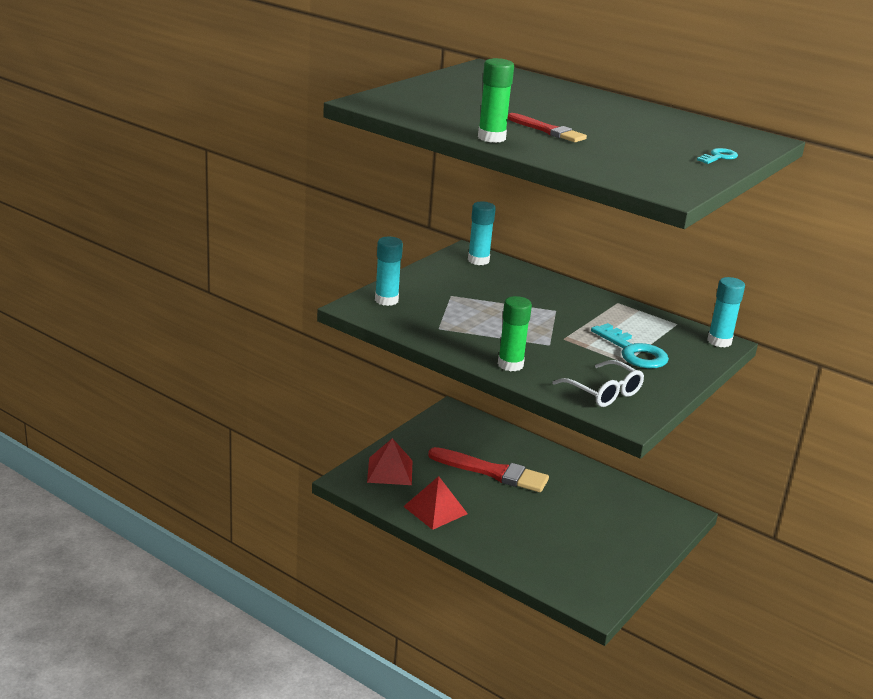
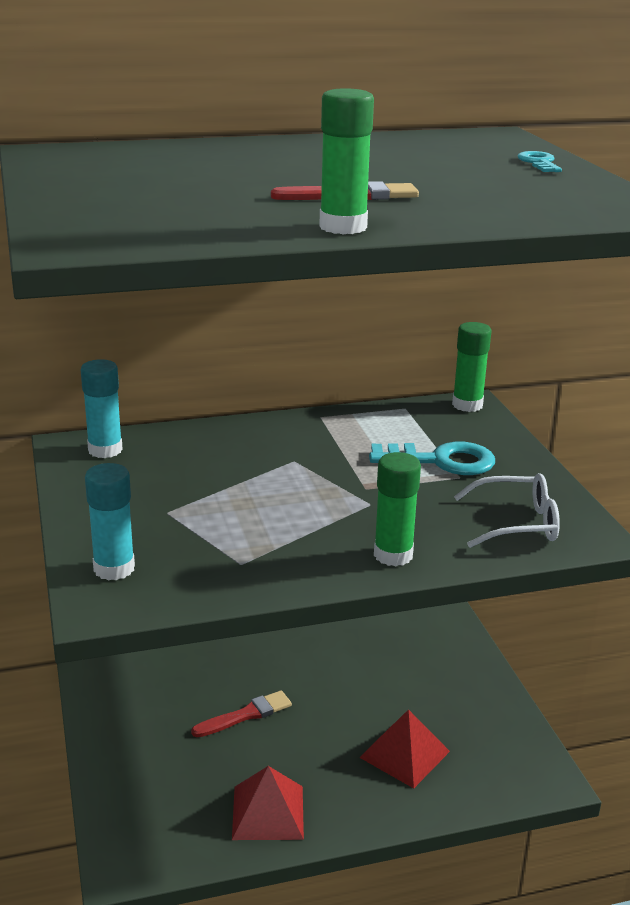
camera: 50 degrees left, 0 degrees up
red pyramid [367,438,412,485] -> red pyramid moved to [359,709,450,788]
red brush [428,447,549,492] -> red brush [191,690,292,737], size x0.59
turquoise glue stick [707,277,745,347] -> green glue stick [452,322,491,412]

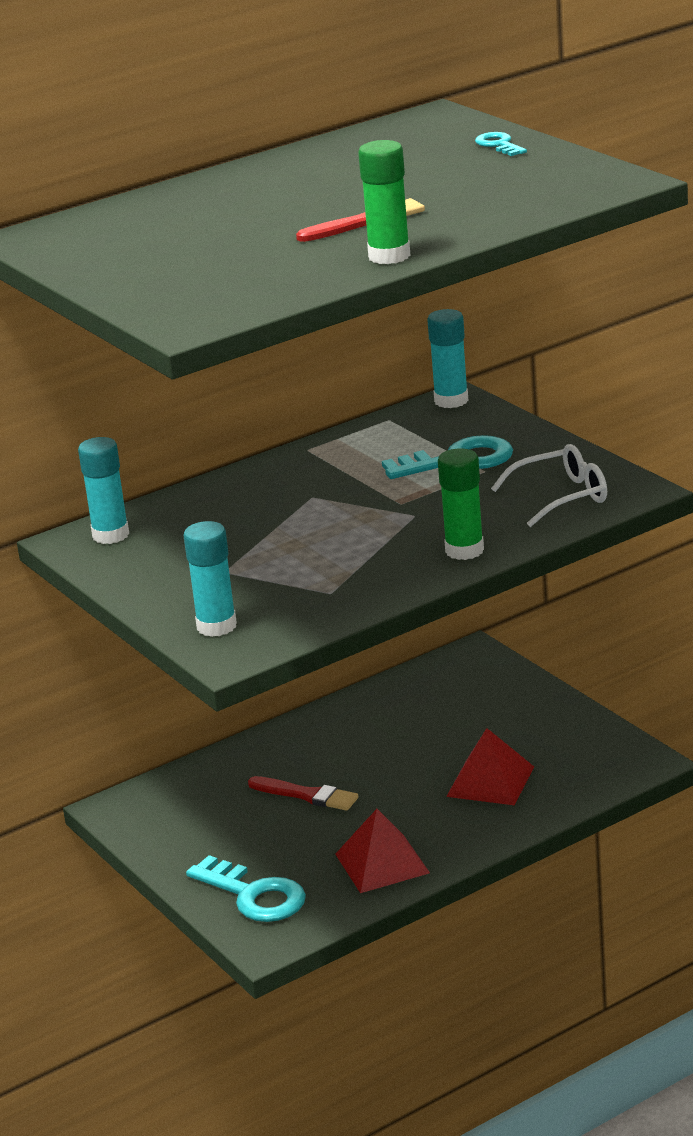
camera: 15 degrees left, 0 degrees up
red brush [191,690,292,737] -> red brush turned 75 degrees clockwise [248,776,358,811]
green glue stick [452,322,491,412] -> turquoise glue stick [427,309,468,408]
none -> turquoise key [186,855,306,922]

